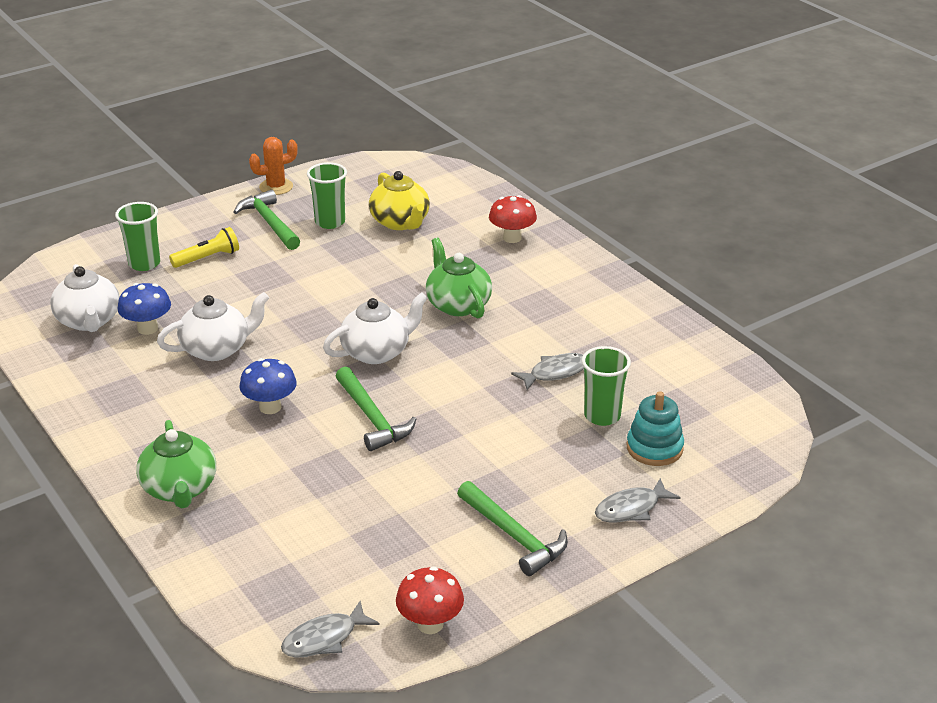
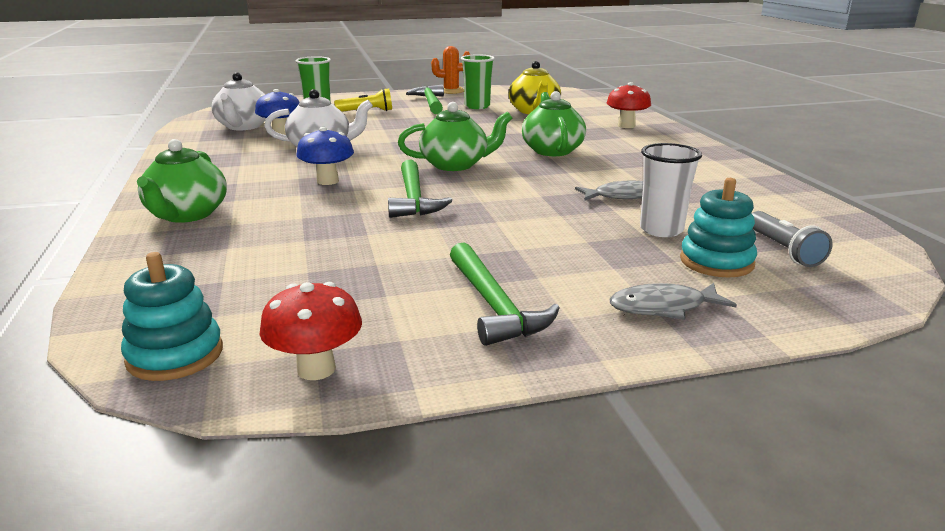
camera: 20 degrees right, 10 degrees down
grey fish [281,601,379,658] -> turquoise stacking toy [121,252,223,381]
white teapot [323,292,428,364] -> green teapot [398,102,512,171]
green cup [582,346,631,426] -> white cup [640,143,702,237]
none -> grey flashlight [752,211,833,267]

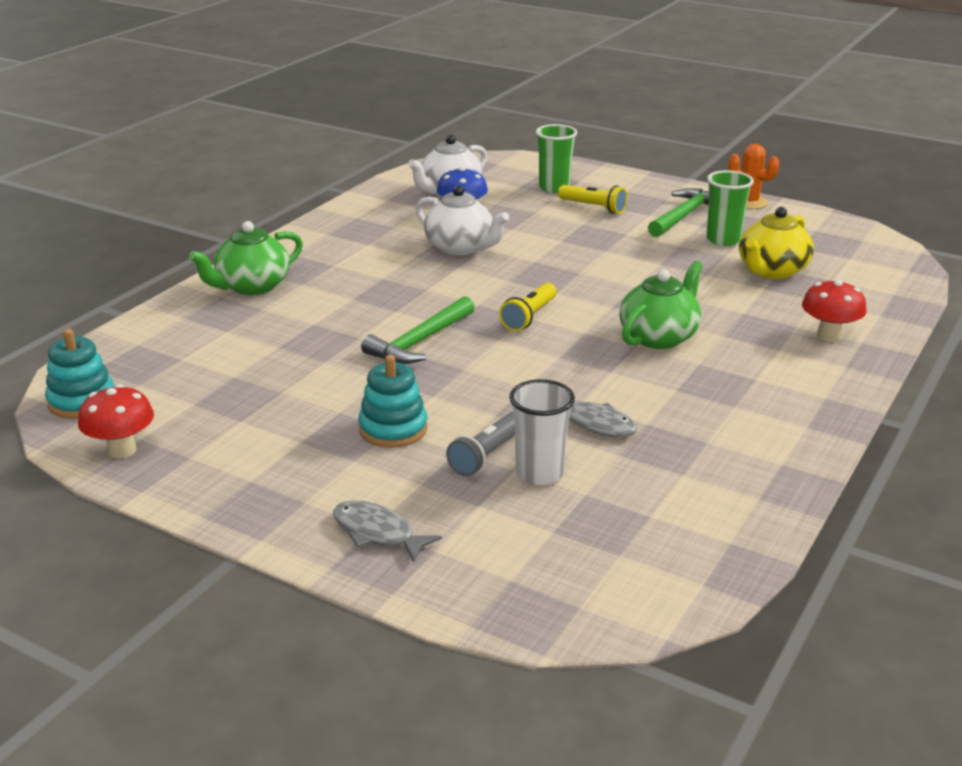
camera: 45 degrees right, 5 degrees up
blue mushroom [296,127,354,185] -> none
green teapot [398,102,512,171] -> yellow flashlight [499,283,557,331]
green hammer [450,242,560,346] -> none
turquoise stacking toy [680,178,757,277] -> turquoise stacking toy moved to [358,355,428,448]
grey flashlight [752,211,833,267] -> grey flashlight moved to [446,412,515,476]

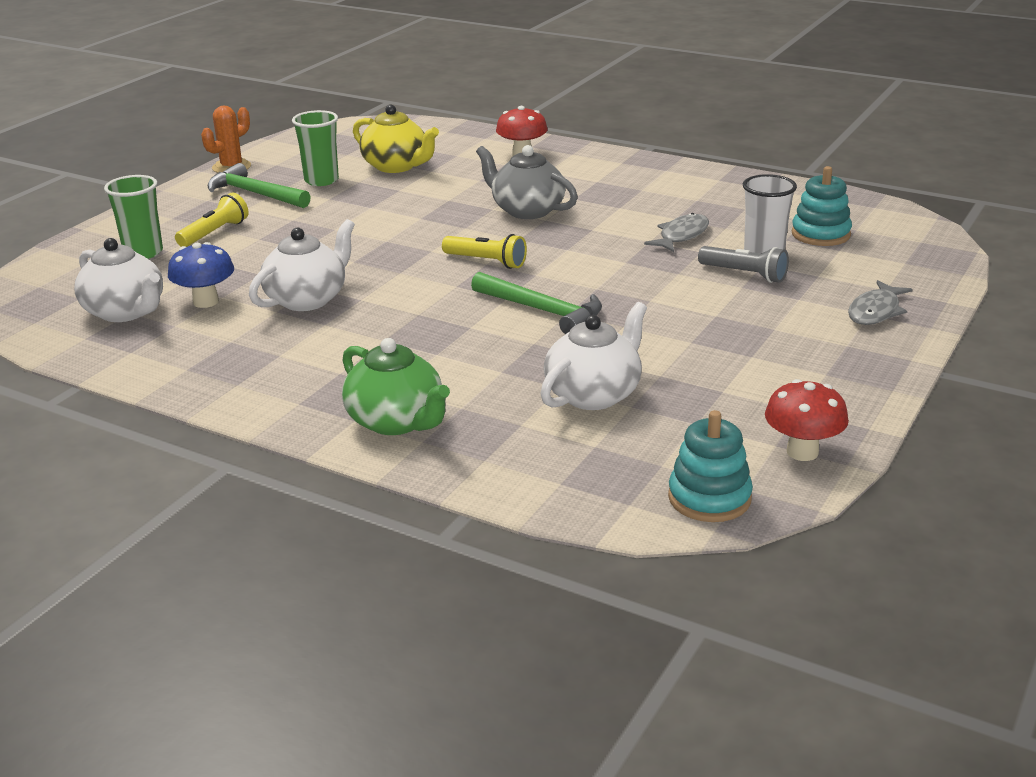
camera: 90 degrees left, 0 degrees up
turquoise stacking toy [358,355,428,448] -> turquoise stacking toy moved to [792,166,852,246]
green teapot [619,261,703,349] -> grey teapot [476,145,578,219]
none -> white teapot [540,302,647,410]

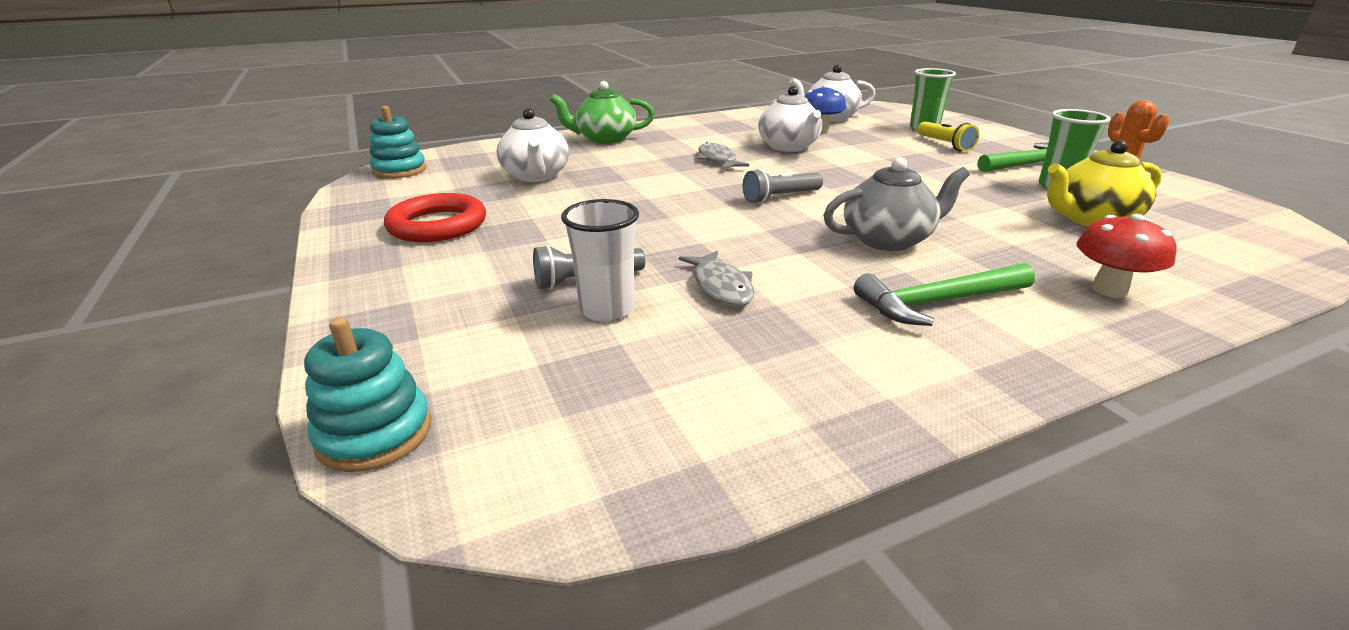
camera: 125 degrees right, 0 degrees up
yellow flashlight [442,234,527,269] -> grey flashlight [743,169,823,203]
green hammer [471,272,602,334] -> green hammer moved to [854,263,1035,326]
red mushroom [765,379,849,461] -> none
turquoise stacking toy [792,166,852,246] -> turquoise stacking toy moved to [304,317,431,472]
grey fish [848,280,913,325] -> grey fish moved to [698,142,749,170]
none -> red ring [384,193,486,242]

